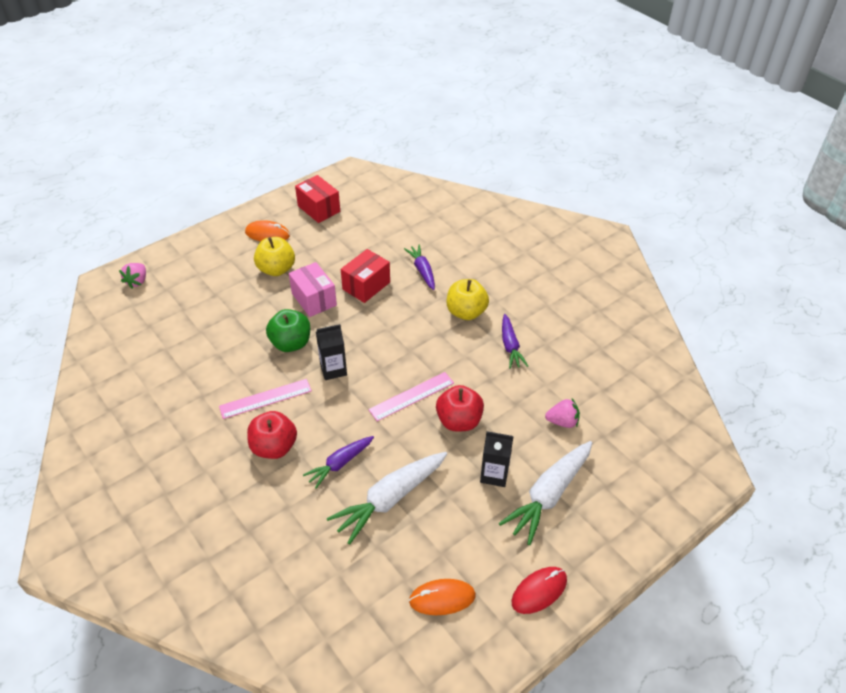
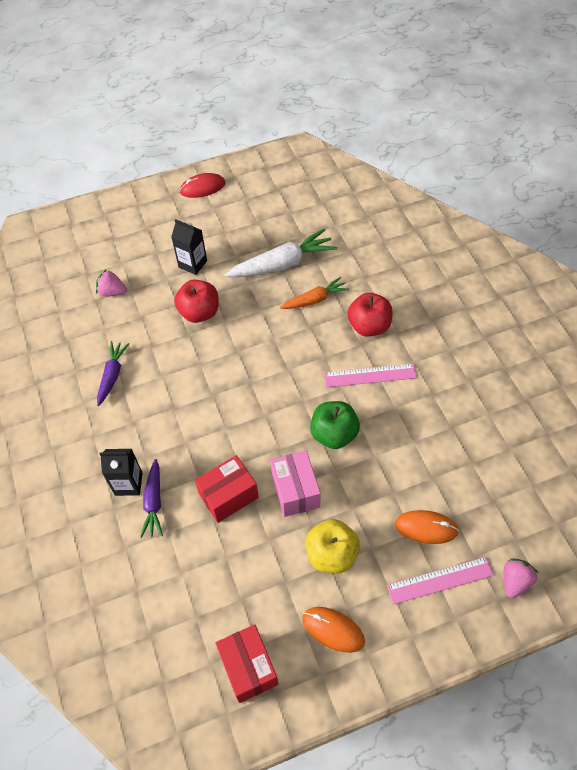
camera: 160 degrees left, 10 degrees up
purple carrot [303,436,374,489] -> orange carrot [280,277,349,309]
black carton [316,324,347,380] -> black carton moved to [99,449,142,496]
pink ruler [368,372,454,421] -> pink ruler moved to [387,557,494,605]
orange mouse [409,579,476,615] -> orange mouse moved to [395,510,459,544]
yellow apple [447,279,489,320] -> none
white carrot [499,441,592,545] -> none

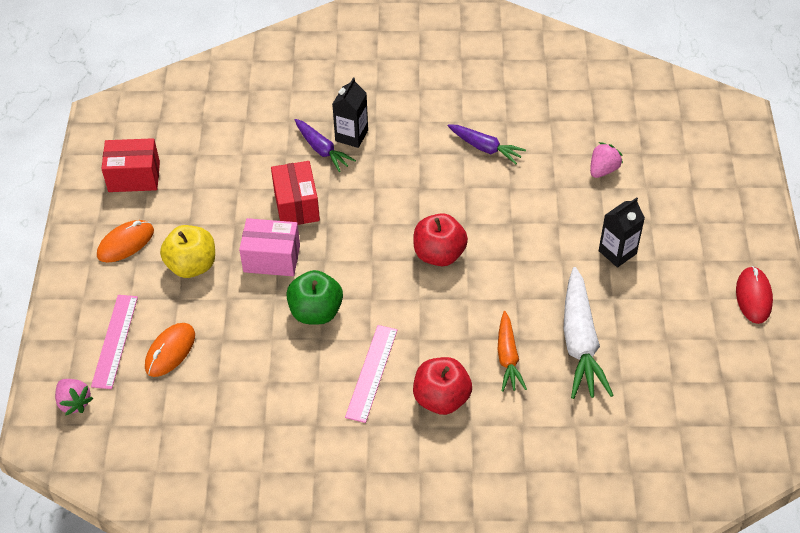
camera: 110 degrees right, 5 degrees down
purple carrot [140,459,163,538] -> purple carrot turned 150 degrees counterclockwise [295,119,356,172]
red apple [174,280,219,323] -> red apple moved to [413,213,468,266]

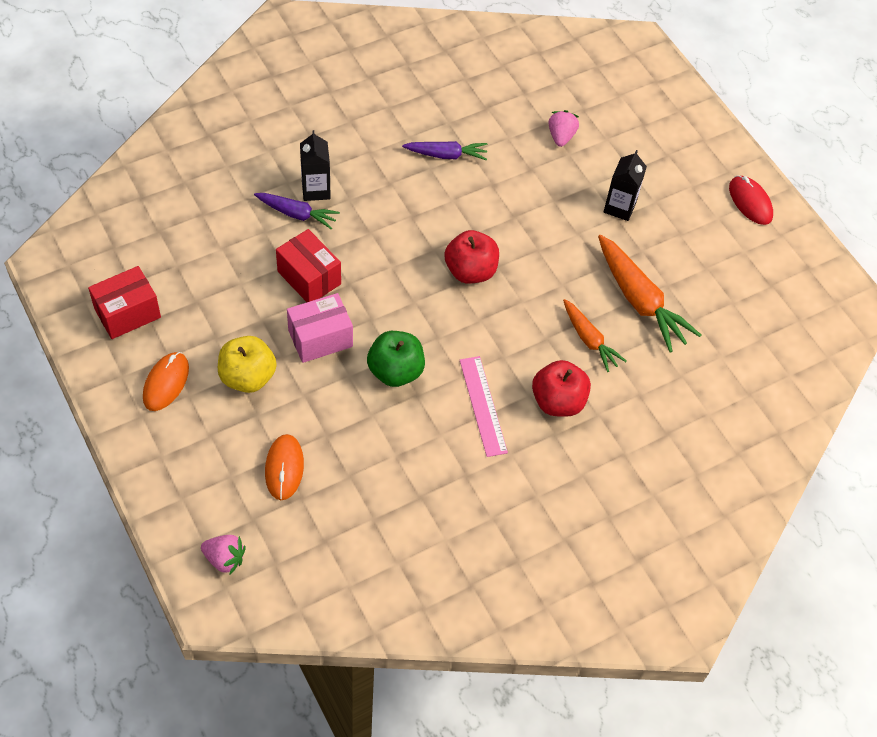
camera: 35 degrees left, 5 degrees up
pink ruler [91,295,138,389] -> none
white carrot [564,267,614,399] -> orange carrot [598,235,701,353]

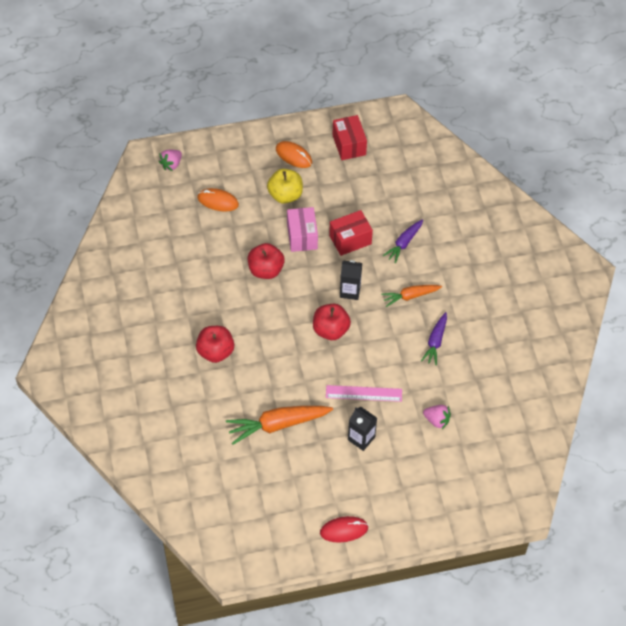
camera: 110 degrees right, 0 degrees up
black carton [300,130,331,201] -> black carton moved to [340,260,362,300]
green apple [367,331,425,387] -> red apple [248,243,285,279]
pink ruler [460,356,508,457] -> pink ruler moved to [326,385,402,402]
orange carrot [563,299,627,372] -> orange carrot moved to [381,285,442,307]

